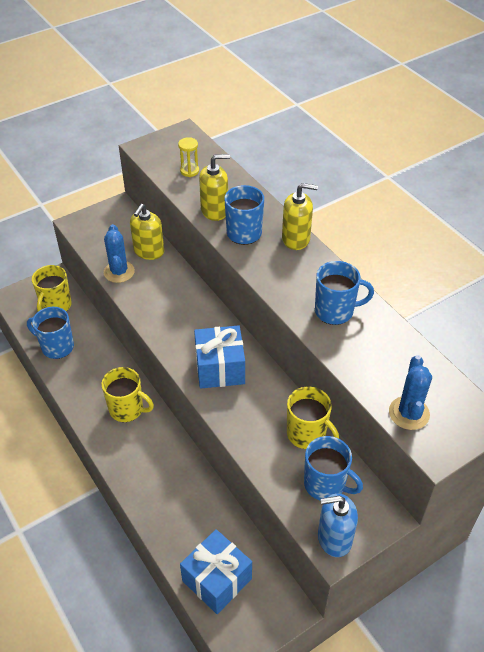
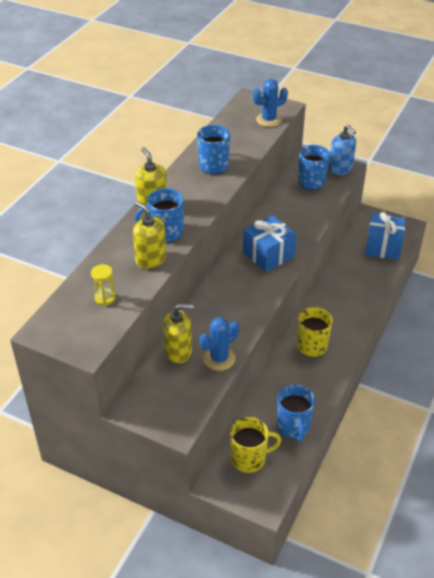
camera: 120 degrees left, 5 degrees down
yellow mug [287,386,339,449] -> none

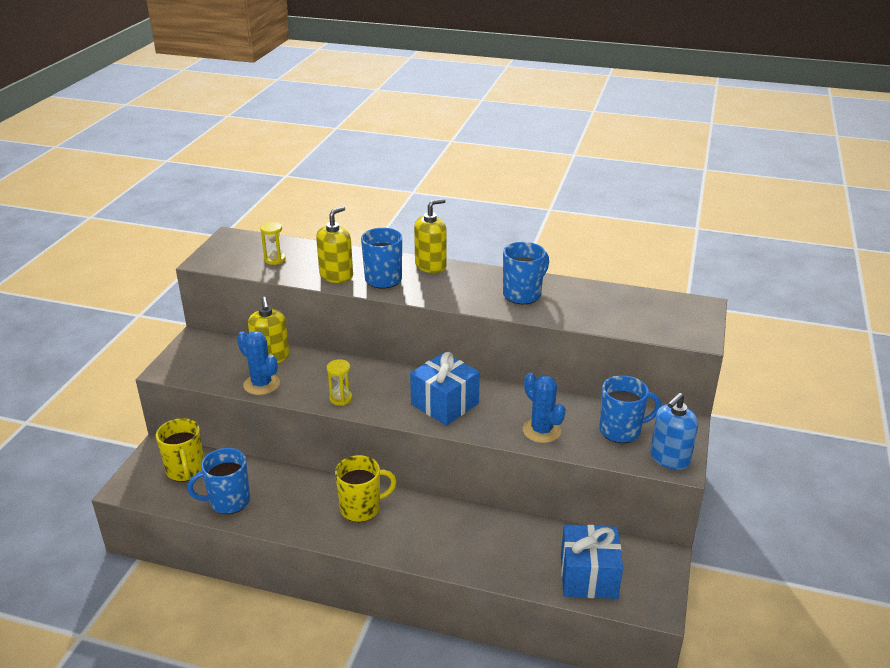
camera: 80 degrees right, 10 degrees down
blue cactus [253,79,288,127] -> blue cactus moved to [523,373,566,443]
none -> yellow hourglass [327,359,352,406]

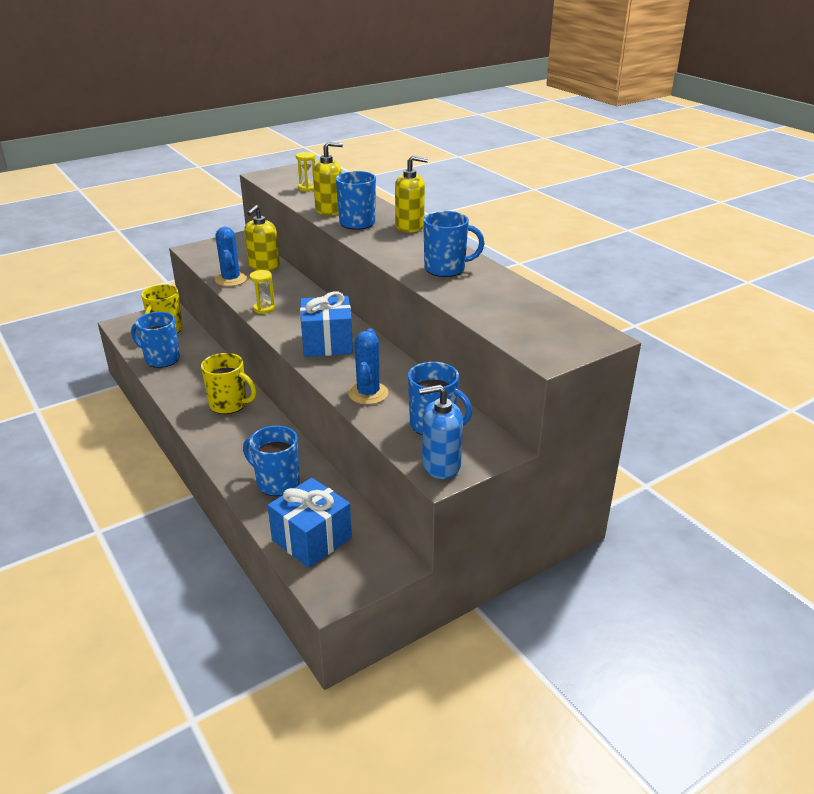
camera: 40 degrees right, 0 degrees up
none -> blue mug [243,426,300,496]

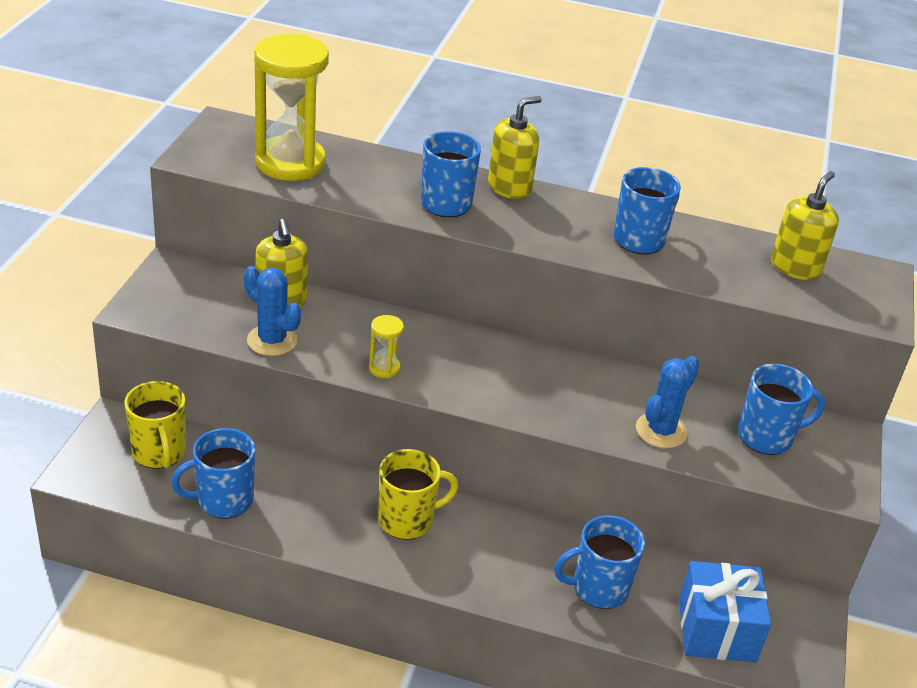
camera: 45 degrees left, 5 degrees up
yellow hourglass [296,152,315,192] -> yellow hourglass [254,34,329,181], size x2.36
blue gift [300,291,353,357] -> none
yellow soap dispenser [313,141,343,216] -> yellow soap dispenser moved to [771,171,839,280]
blue cactus [348,328,389,405] -> blue cactus turned 75 degrees clockwise [636,356,699,448]
blue soap dispenser [419,385,463,479] -> none

